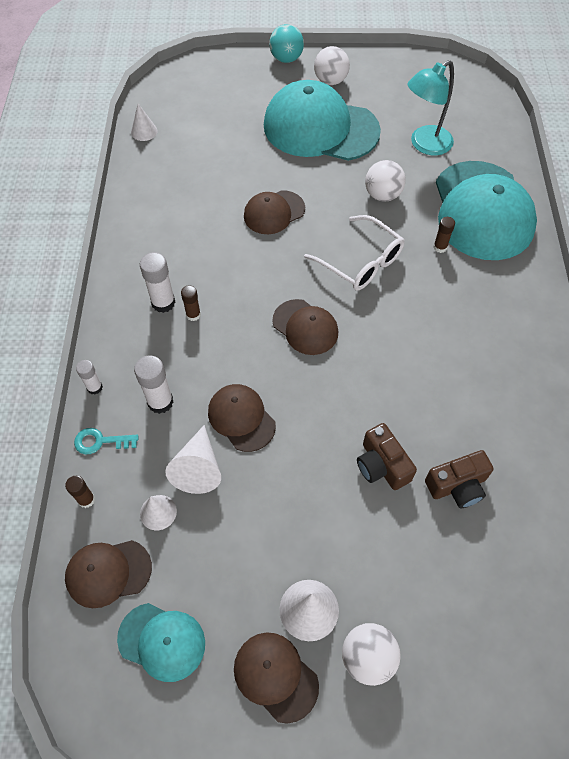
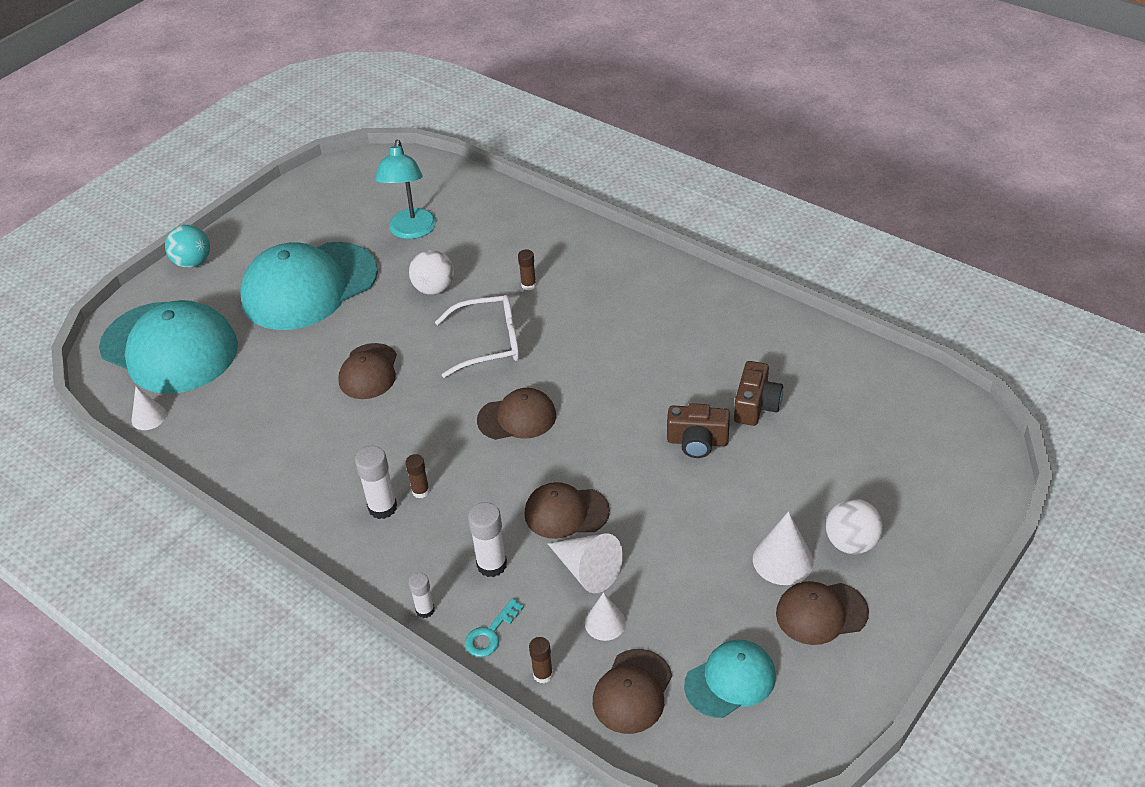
camera: 50 degrees left, 15 degrees down
white ball [314,46,350,85] -> none
turquoise cap [436,161,537,260] -> turquoise cap moved to [99,300,238,394]

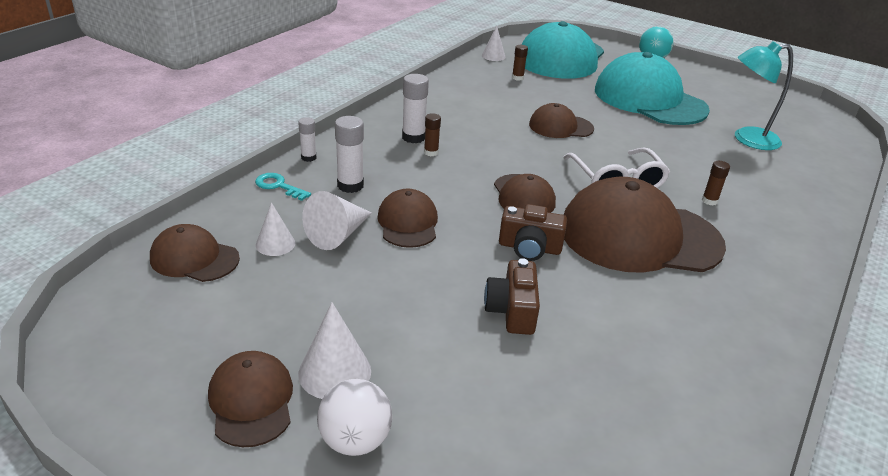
camera: 80 degrees right, 10 degrees down
white ball [409,250,454,295] -> none
brown glue stick [529,637,553,683] -> brown glue stick moved to [512,45,528,81]
turquoise cap [684,640,776,718] -> none
brown camera [734,361,783,426] -> brown camera moved to [499,204,567,261]
none -> brown cap [564,177,726,273]

